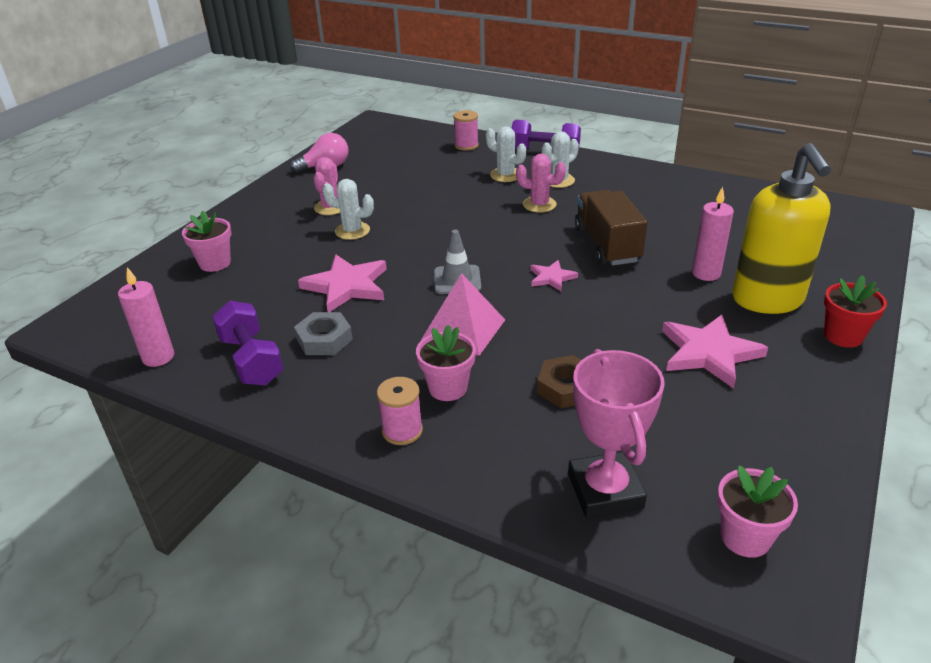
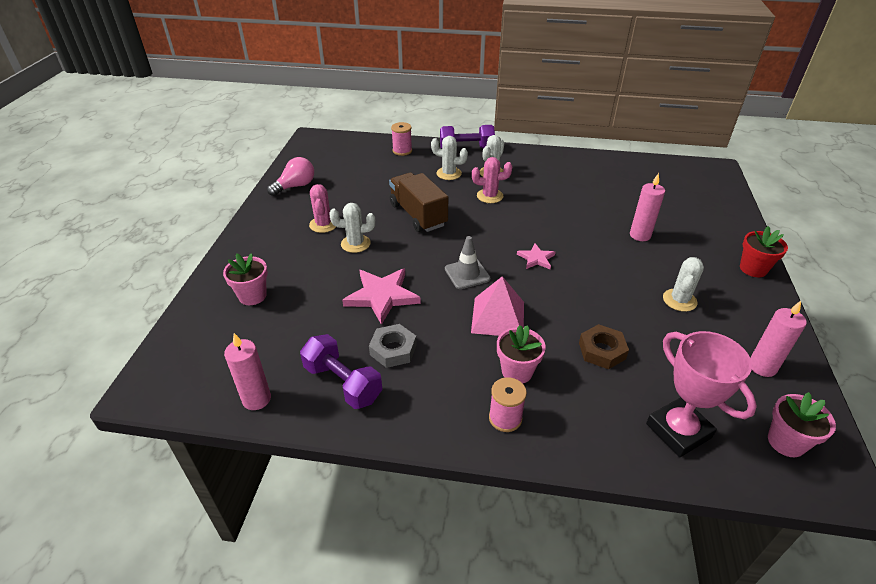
camera: 20 degrees left, 5 degrees up
brown truck [575,190,647,266] -> brown truck moved to [389,173,448,232]
pink star [662,315,768,389] -> white cactus [663,257,704,312]
yellow soap dispenser [732,143,831,314] -> none
none -> pink candle [750,301,807,377]

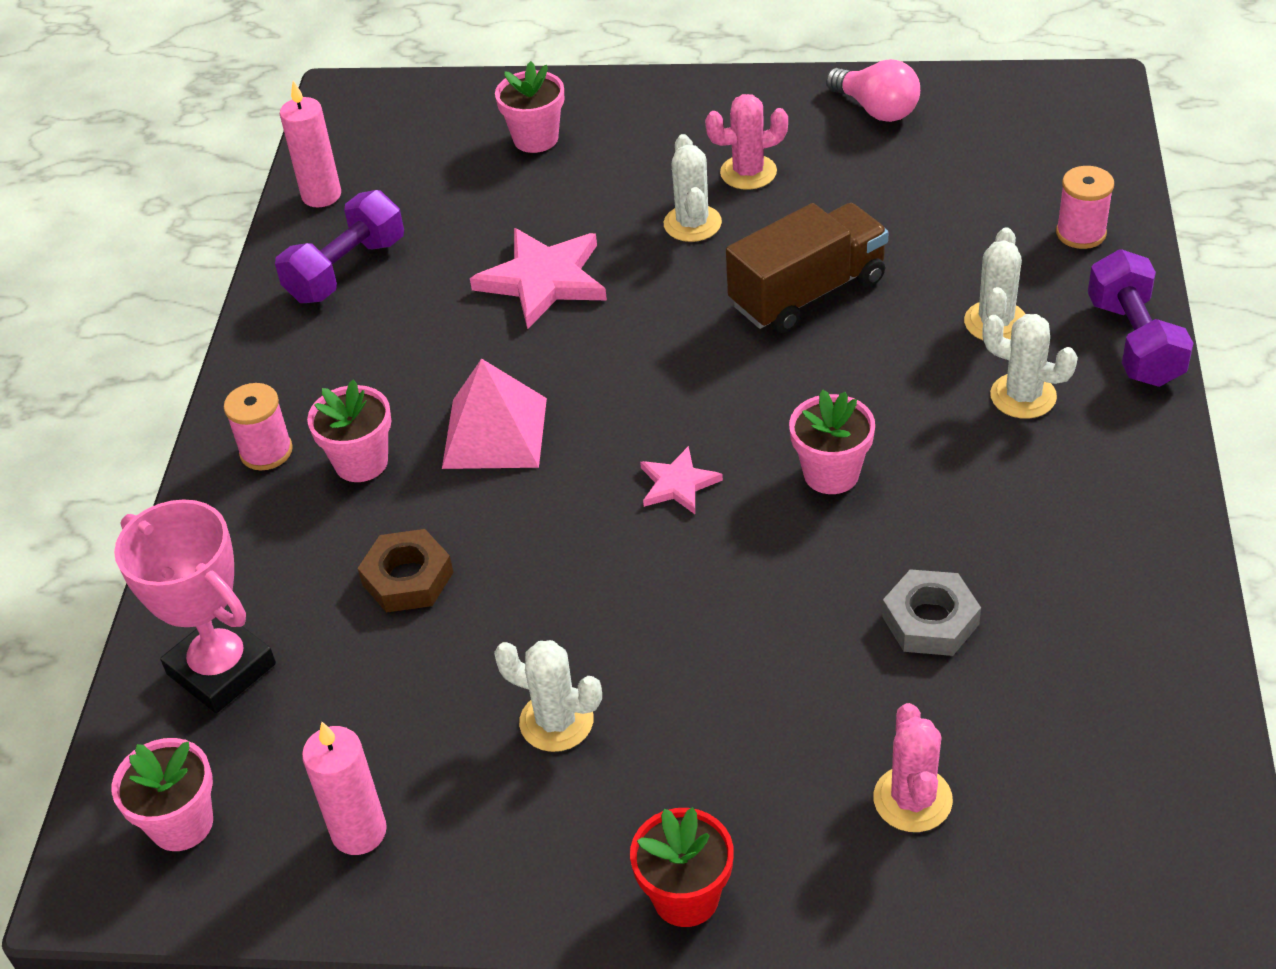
camera: 90 degrees right, 5 degrees up
grey nut [369,324,417,368] -> grey nut moved to [882,569,981,656]
grey traffic cone [445,236,490,289] -> none
pink cactus [472,157,512,203] -> pink cactus moved to [873,703,953,832]
pink candle [630,173,665,241] -> none
pink trophy [646,331,757,457] -> pink trophy turned 75 degrees clockwise [114,499,276,713]
none -> pink flower pot [789,389,875,494]

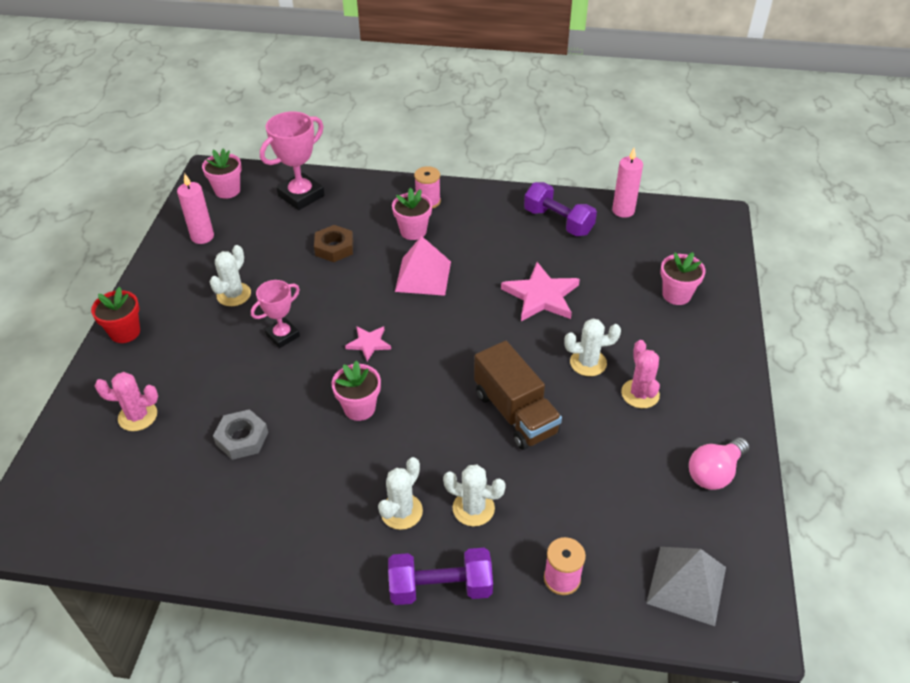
camera: 90 degrees right, 0 degrees up
none -> pink trophy [251,280,300,348]
none -> grey pyramid [646,547,726,626]

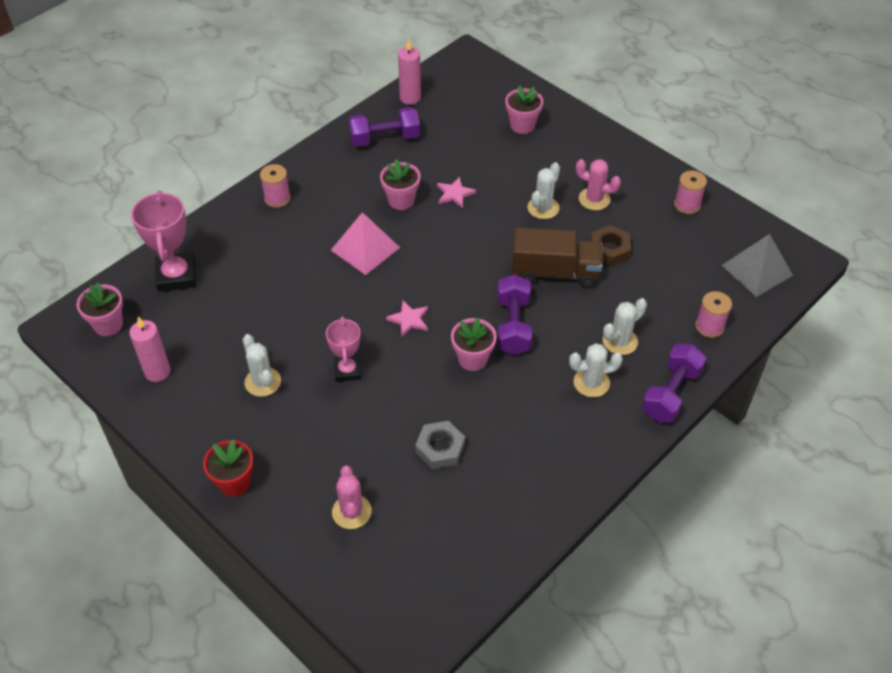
camera: 55 degrees left, 5 degrees up
pink cactus [95,372,158,431] -> pink cactus turned 45 degrees counterclockwise [332,466,372,529]
brown nut [314,225,353,262] -> brown nut moved to [590,225,631,266]
white cactus [378,457,423,530] -> white cactus turned 75 degrees counterclockwise [569,343,623,397]
pink flower pot [392,188,432,240] -> pink flower pot moved to [380,159,420,210]
pink star [501,262,580,321] -> pink star [437,177,476,208], size x0.55
pink light bulb [689,438,749,490] -> pink spool [674,171,707,214]
none -> purple dumbbell [498,274,532,355]

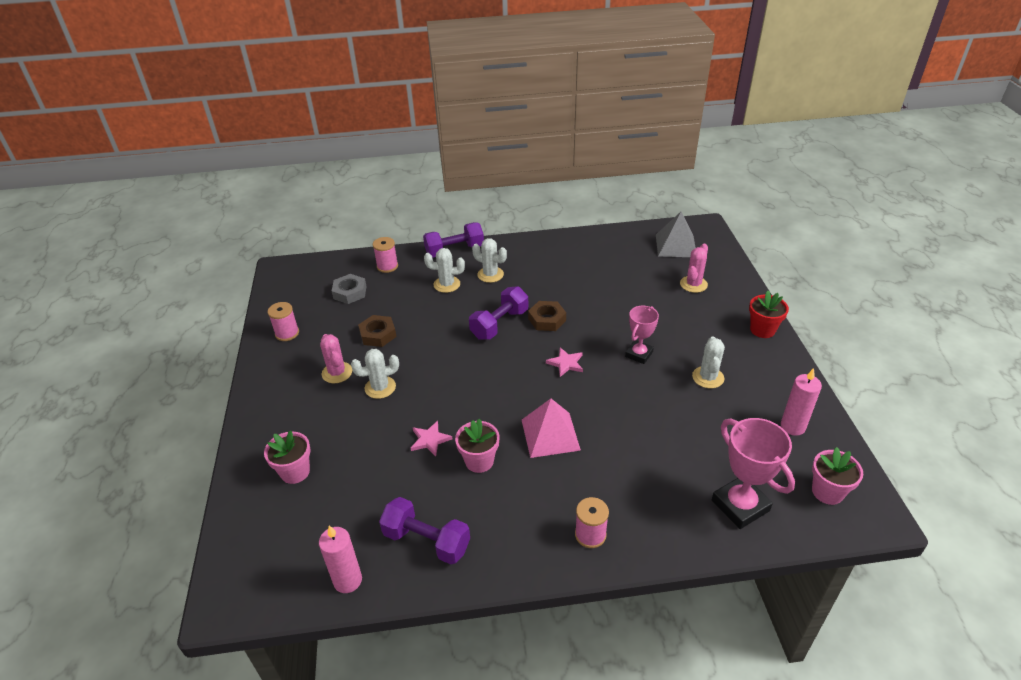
camera: 140 degrees left, 10 degrees down
pink trophy [131,190,196,292] -> pink trophy turned 60 degrees counterclockwise [712,418,795,529]
grey nut [415,421,465,469] -> grey nut moved to [332,274,367,304]
pink flower pot [451,318,496,371] -> brown nut [528,301,566,331]
brown truck [512,228,603,288] -> none
grey pyramid [722,234,793,297] -> grey pyramid moved to [656,211,696,257]

